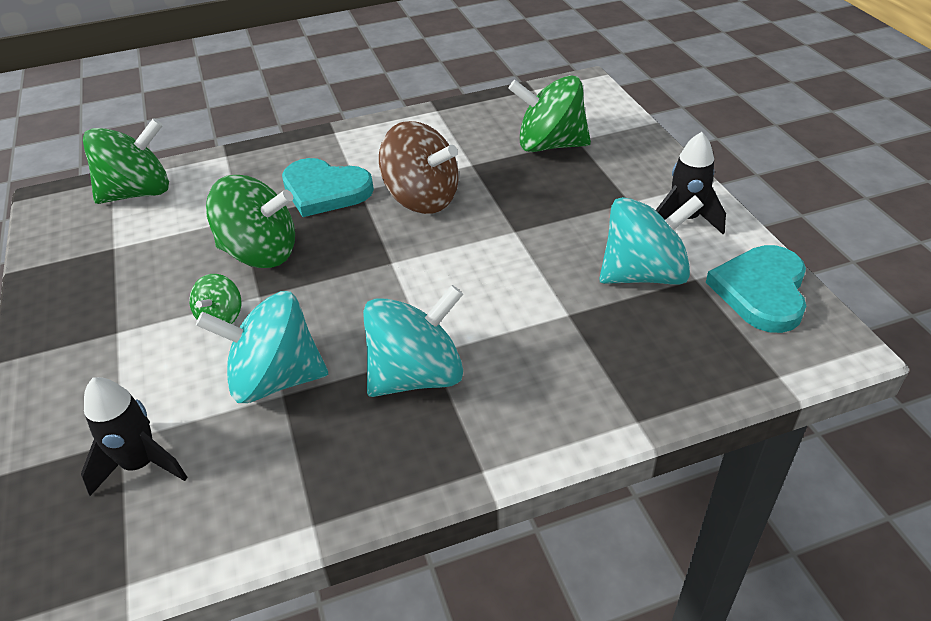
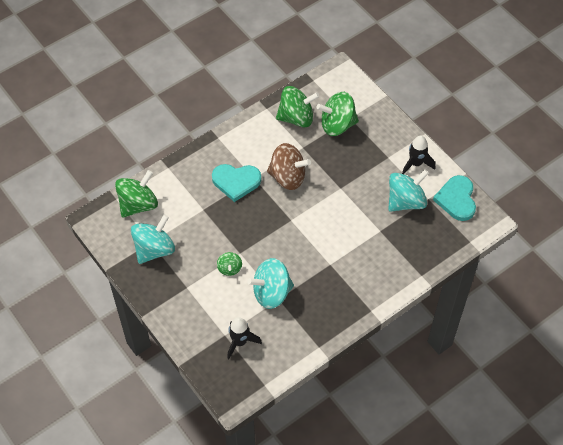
camera: 20 degrees left, 15 degrees up
green spinning top [206,175,295,268] -> green spinning top moved to [276,86,320,127]
turquoise spinning top [363,285,463,397] -> turquoise spinning top moved to [131,214,175,264]

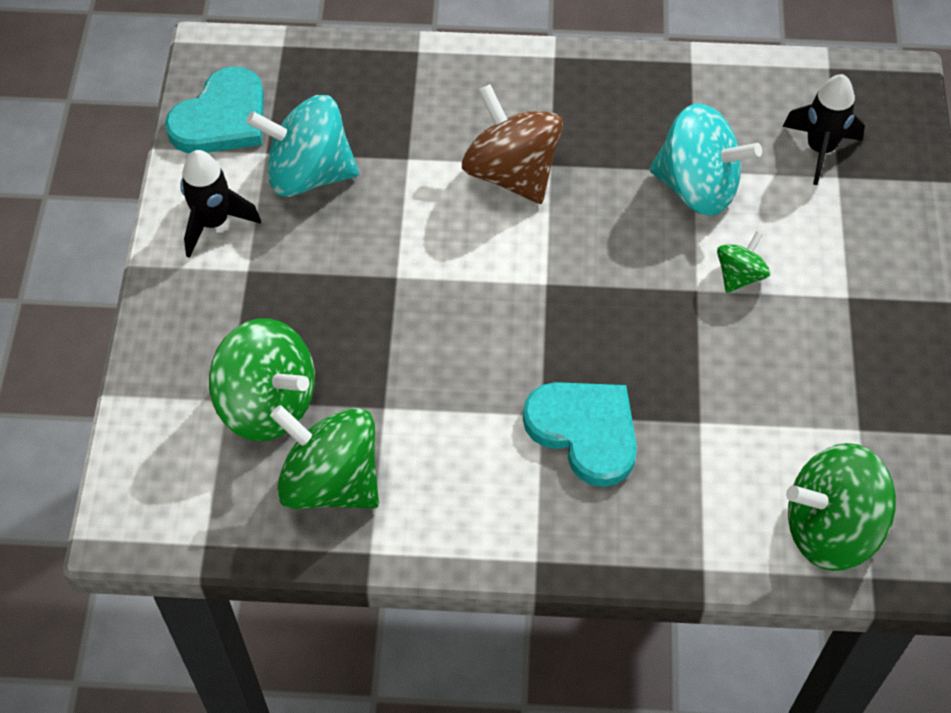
camera: 140 degrees left, 0 degrees up
turquoise spinning top [131,214,175,264] -> none
brown spinning top [267,143,311,190] -> brown spinning top moved to [462,84,563,204]

